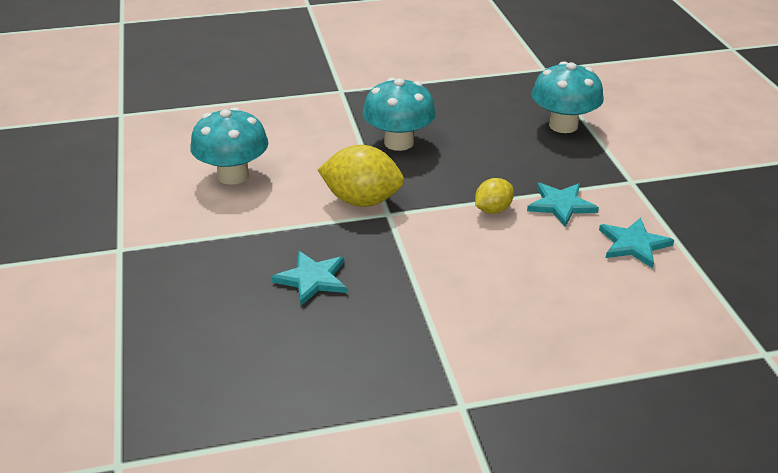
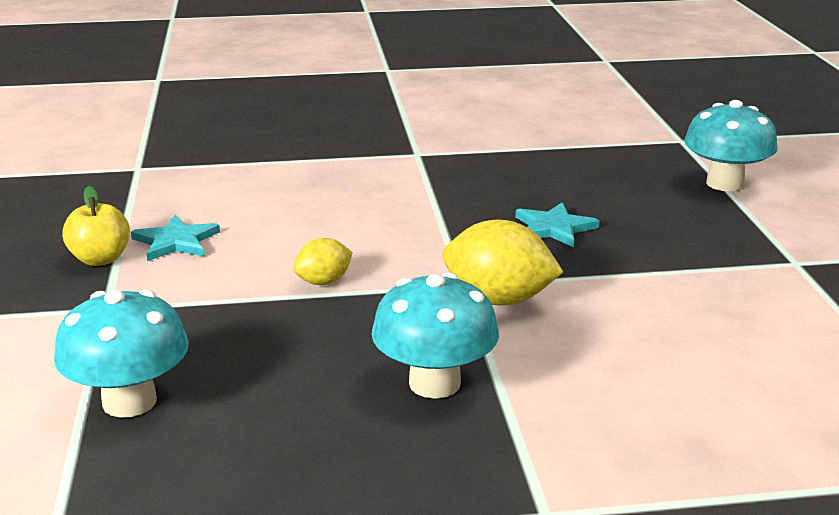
camera: 175 degrees left, 10 degrees down
turquoise mushroom [190,107,268,185] -> turquoise mushroom moved to [684,100,778,191]
turquoise star [527,183,599,227] -> none
none -> yellow apple [62,186,130,266]

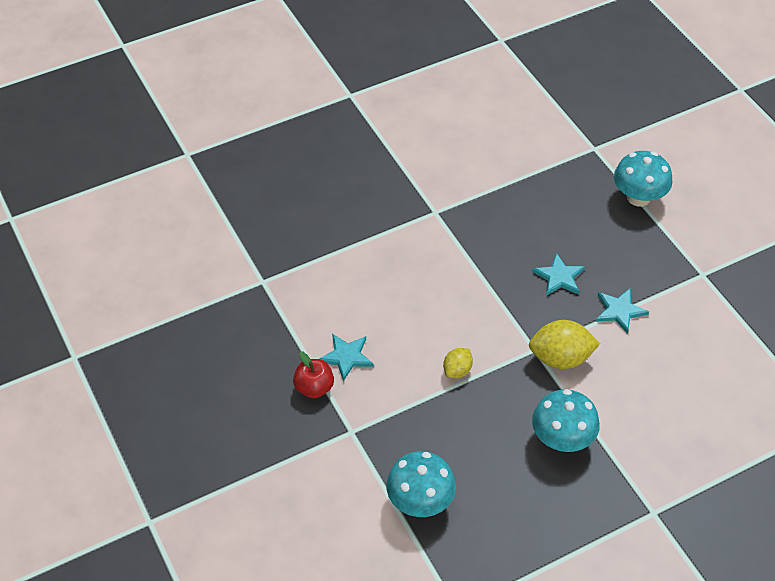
camera: 20 degrees left, 25 degrees up
yellow apple [62,186,130,266] -> red apple [293,351,334,398]
none -> turquoise star [596,289,649,334]

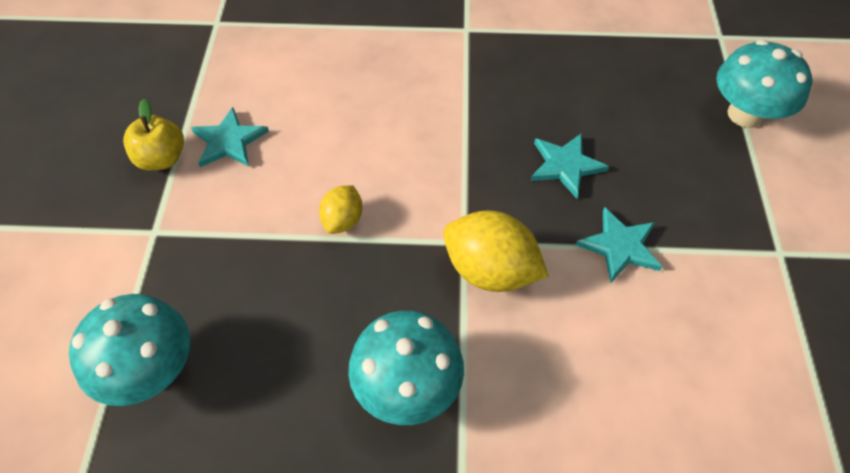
camera: 30 degrees right, 5 degrees up
red apple [293,351,334,398] -> yellow apple [123,99,184,171]
yellow lemon [443,348,473,378] -> yellow lemon turned 45 degrees counterclockwise [319,185,362,234]

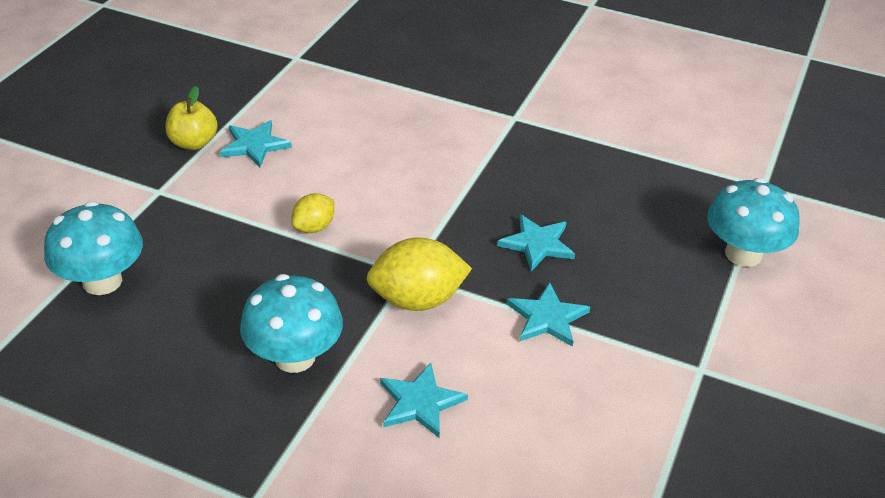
camera: 20 degrees right, 15 degrees down
yellow lemon [443,211,549,292] -> yellow lemon turned 60 degrees counterclockwise [367,238,472,311]
none -> turquoise star [380,363,468,438]

